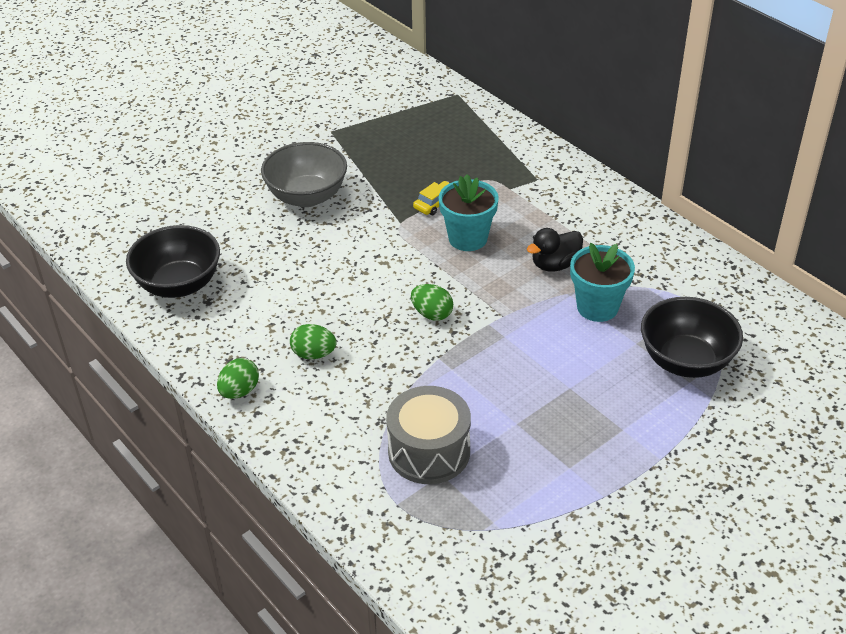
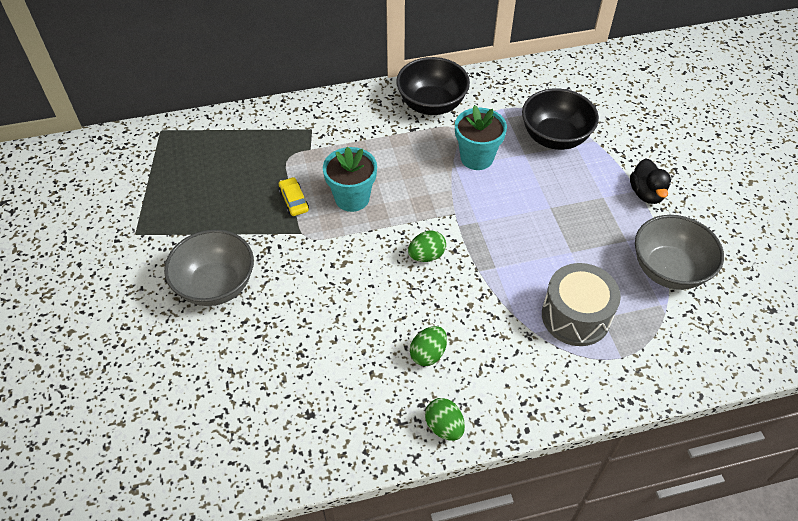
camera: 65 degrees left, 10 degrees up
black bowl [126,225,220,298] -> black bowl moved to [396,57,470,115]
black duck [527,228,583,272] -> black duck moved to [630,159,671,204]
none -> grey bowl [635,215,724,290]

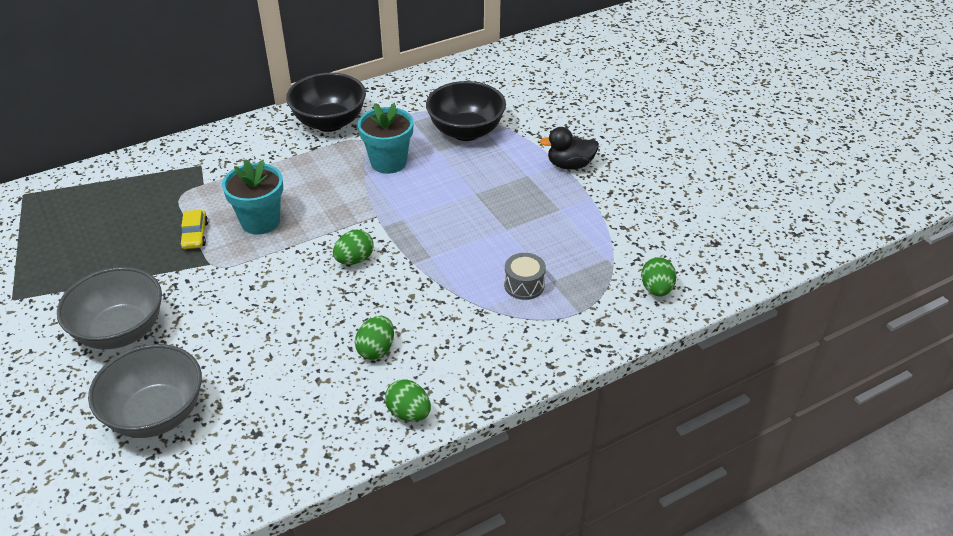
camera: 15 degrees left, 10 degrees down
yellow car [279,177,309,216] -> yellow car turned 150 degrees counterclockwise [180,210,208,249]
grey drum [542,263,621,346] -> grey drum [504,253,546,300], size x0.55
black duck [630,159,671,204] -> black duck turned 105 degrees clockwise [540,127,599,170]
grey bowl [635,215,724,290] -> grey bowl moved to [88,344,202,438]
none -> green egg [641,257,676,297]

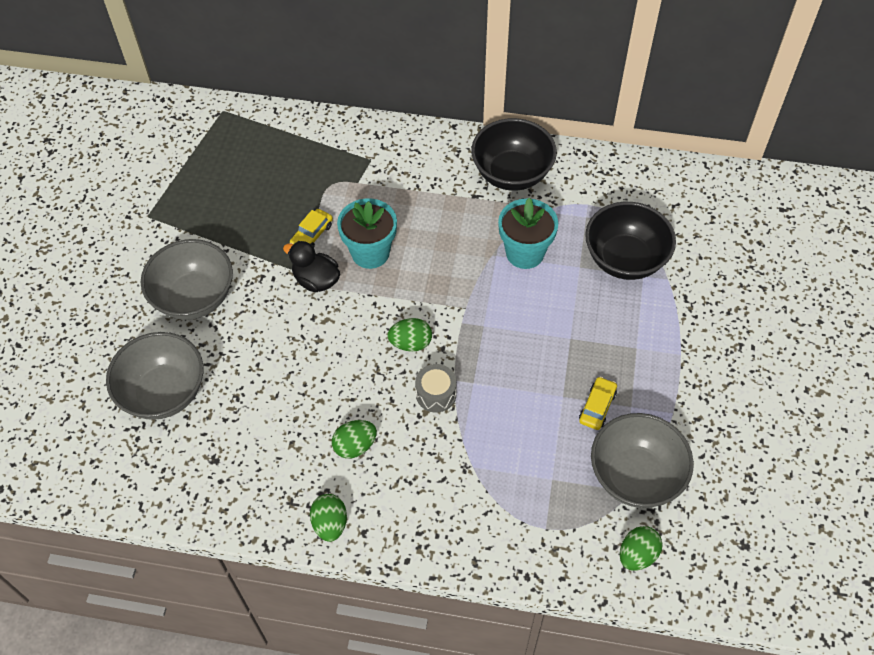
camera: 40 degrees right, 15 degrees up
grey drum [504,253,546,300] -> grey drum moved to [415,364,457,413]
black duck [540,127,599,170] -> black duck moved to [283,241,340,293]
none -> yellow car [579,376,617,430]
none -> grey bowl [591,413,694,508]

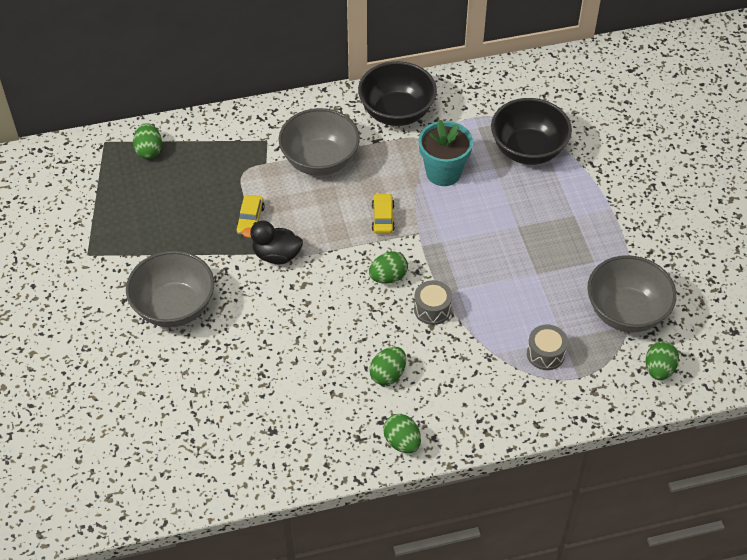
camera: 25 degrees left, 5 degrees down
grey bowl [106,332,203,420] -> grey bowl moved to [279,108,360,176]
turquoise flower pot [337,198,397,269] -> none
yellow car [579,376,617,430] -> yellow car moved to [372,193,395,234]
none -> green egg [133,123,162,159]
none -> grey drum [527,325,568,370]

